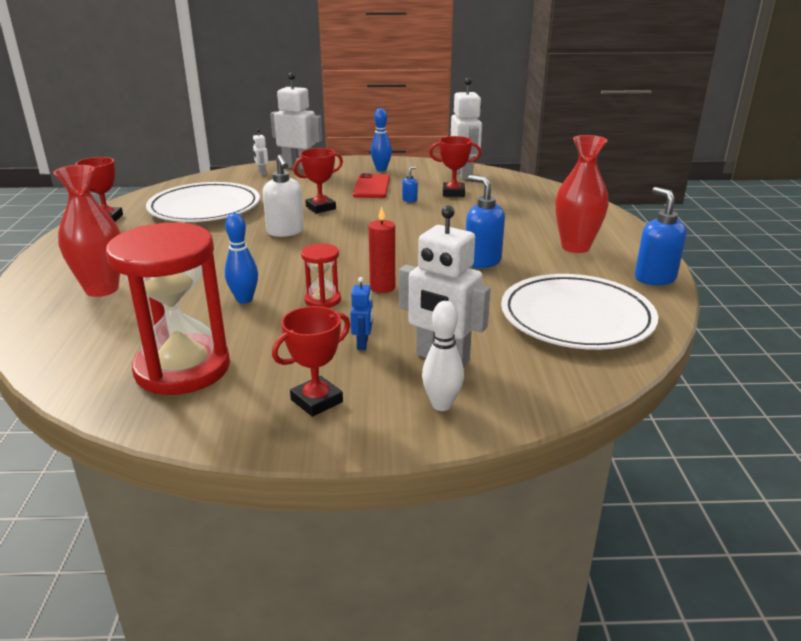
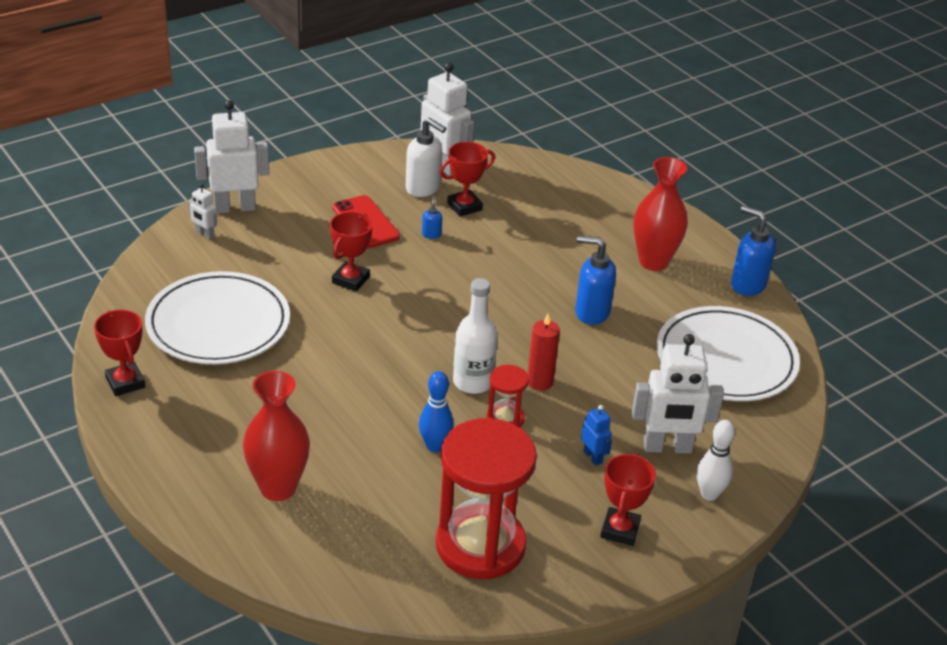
camera: 35 degrees left, 10 degrees up
white soap dispenser [263,155,304,237] -> white soap dispenser moved to [406,118,446,197]
blue bowling pin [371,108,392,171] -> none
none -> white bottle [453,278,497,394]

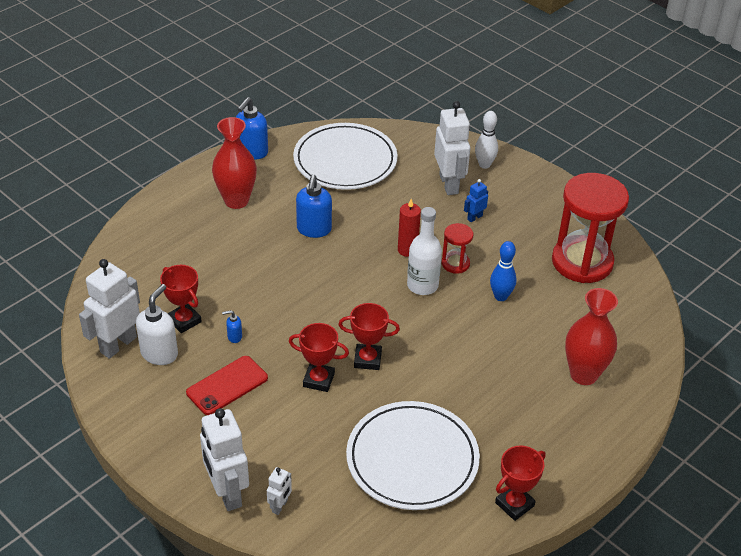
camera: 100 degrees left, 5 degrees up
red trophy [600,453,656,546] -> red trophy moved to [338,303,400,370]

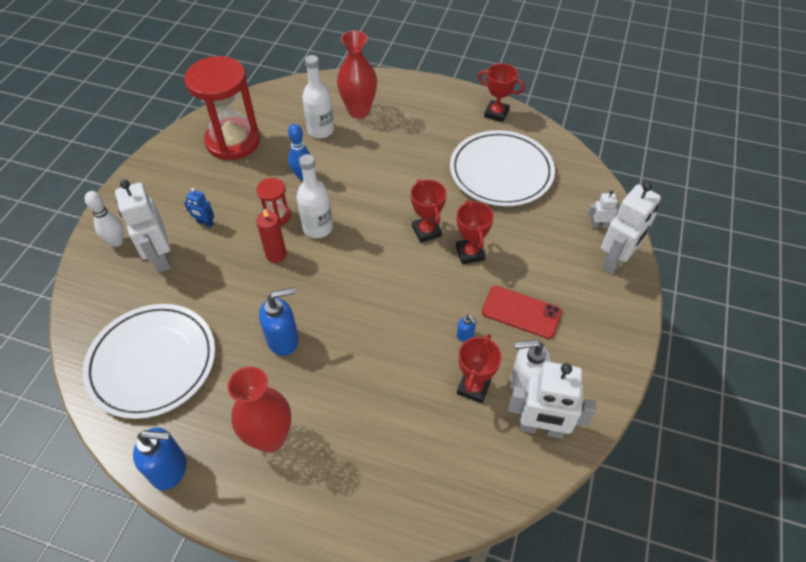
camera: 115 degrees left, 10 degrees up
white robot [434,101,471,195] -> white robot turned 75 degrees counterclockwise [115,180,171,273]
none -> white bottle [302,55,334,138]

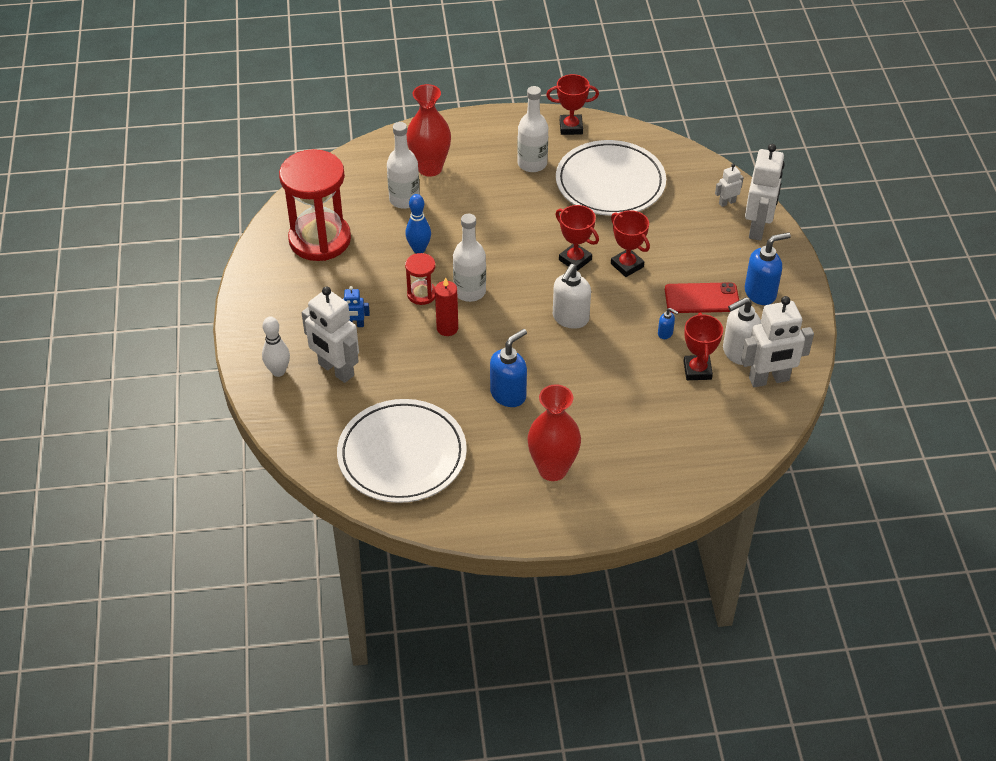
camera: 25 degrees left, 5 degrees down
blue soap dispenser [133,427,186,490] -> blue soap dispenser moved to [745,232,791,305]
none -> white bottle [517,86,548,172]
none -> white soap dispenser [553,264,591,329]

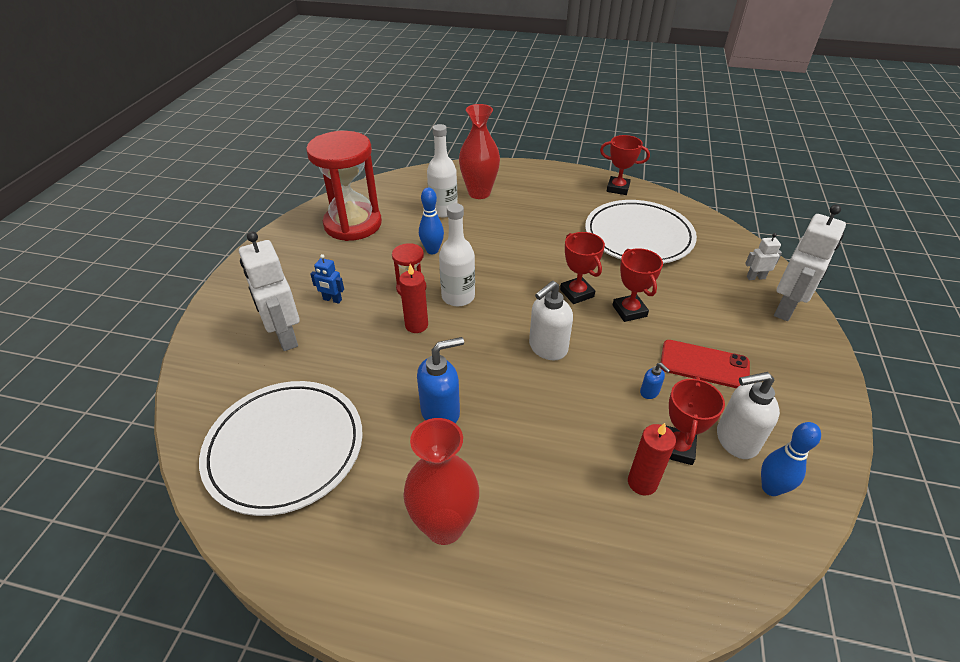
camera: 20 degrees right, 5 degrees down
white bowling pin [262,316,290,377] -> none
white bottle [517,86,548,172] -> none
white robot [741,296,814,387] -> blue bowling pin [761,422,821,496]
blue soap dispenser [745,232,791,305] -> none
none -> red candle [628,423,676,496]

